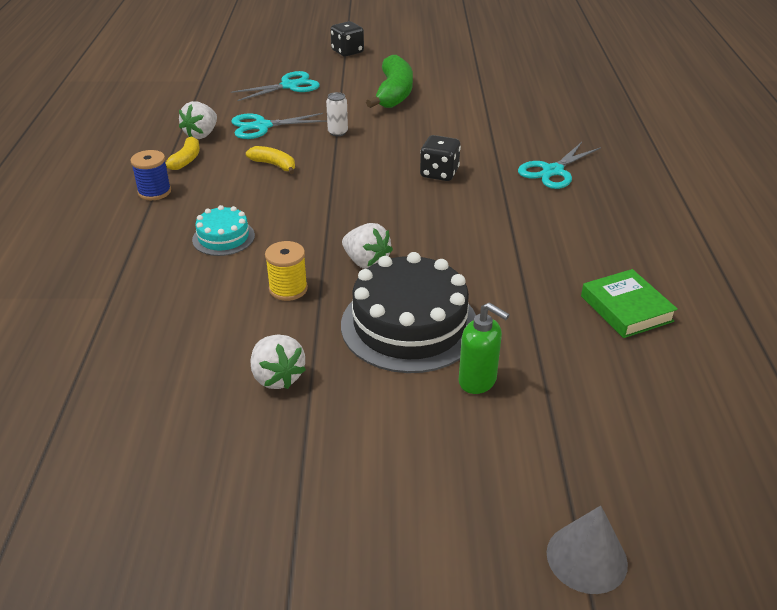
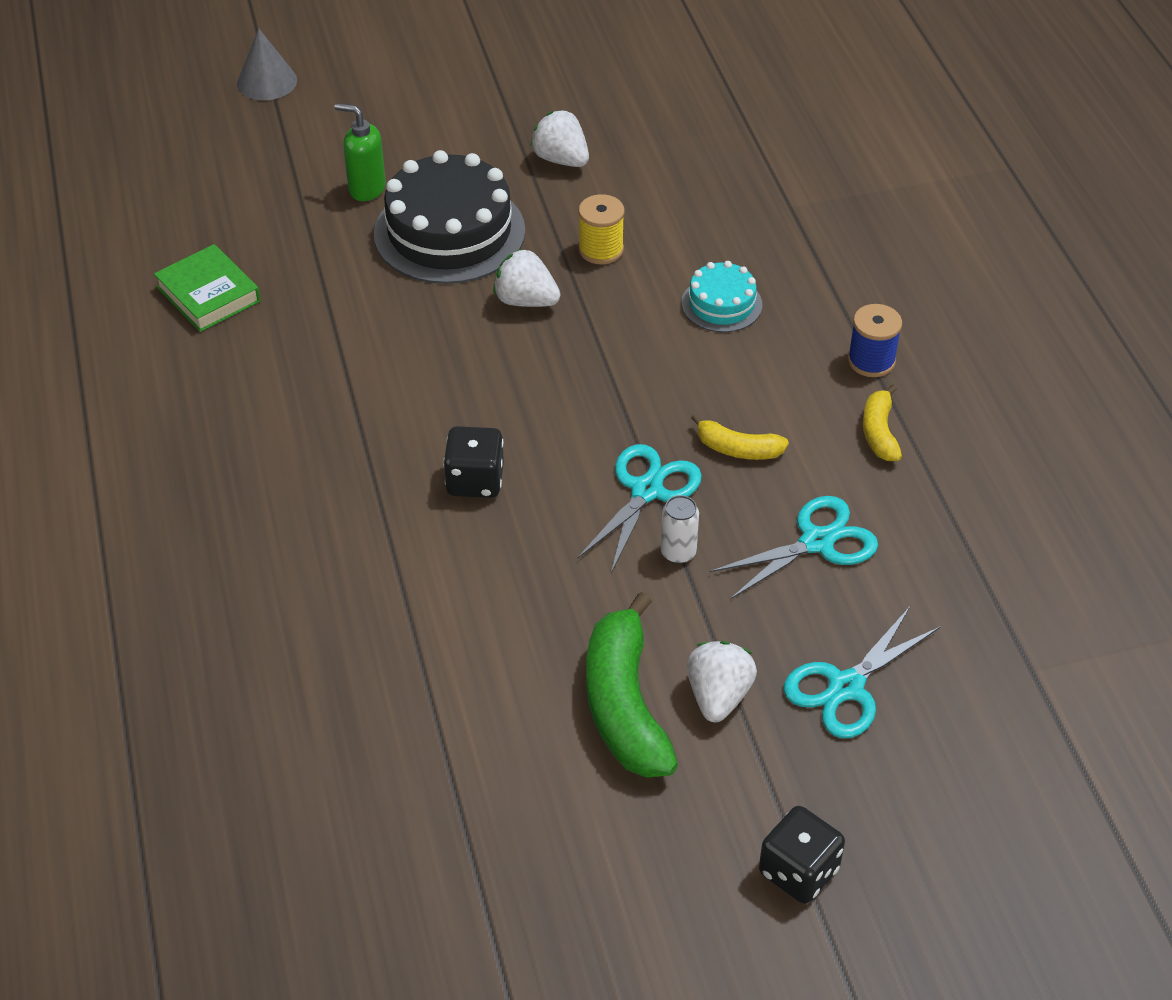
camera: 165 degrees right, 10 degrees up
white strawberry [179,101,217,139] -> white strawberry moved to [687,641,757,722]
turquoise scissors [518,142,601,189] -> turquoise scissors moved to [578,444,702,573]

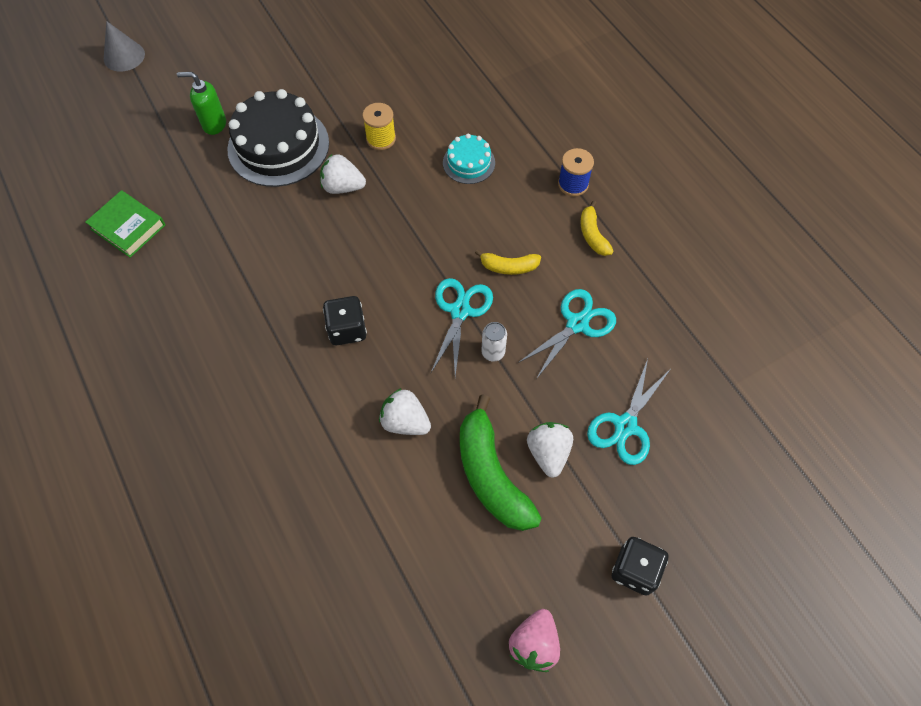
camera: 15 degrees left, 15 degrees up
white strawberry [531,110,589,167] -> white strawberry moved to [379,388,431,435]
none -> pink strawberry [509,609,560,672]

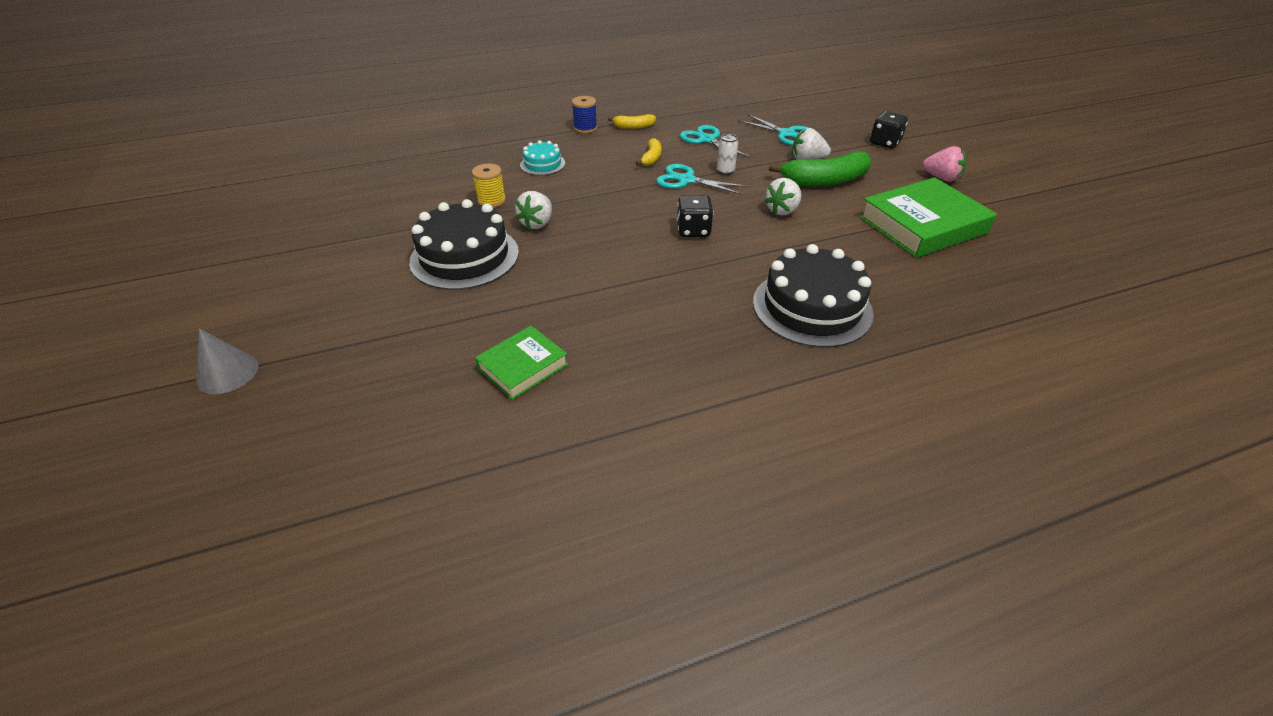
camera: 80 degrees left, 20 degrees down
green soap dispenser [177,72,226,135] -> none
none -> black cake [753,244,874,348]
none -> green book [859,177,997,258]

